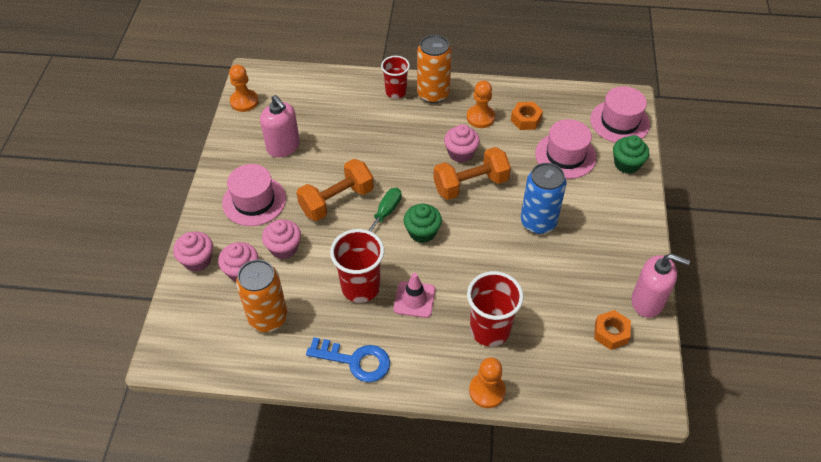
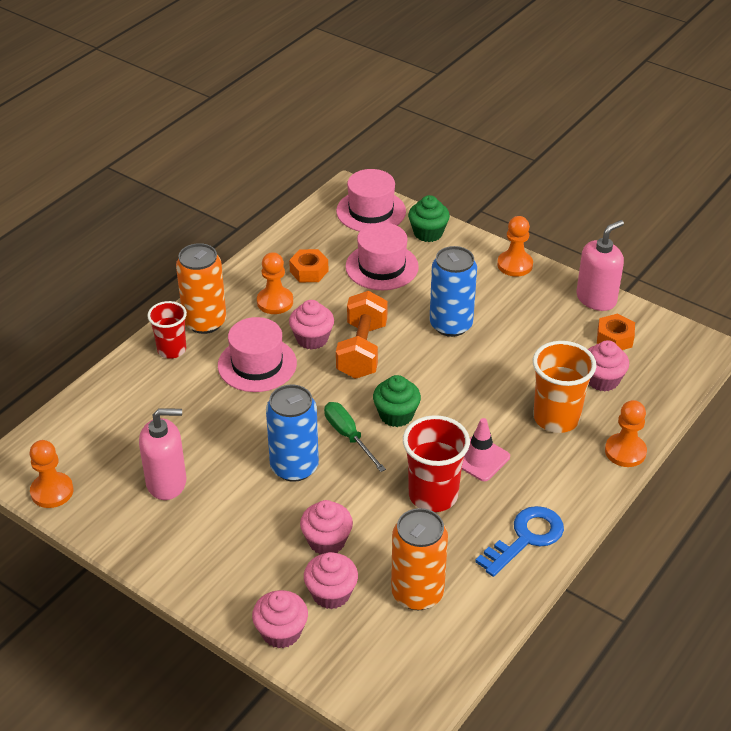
camera: 60 degrees left, 10 degrees down
pink hat [222,164,286,226] -> pink hat moved to [218,317,297,392]
orange dumbbell [296,159,374,221] -> blue can [266,385,319,482]
red cup [467,271,524,346] -> orange cup [533,341,596,433]
none -> orange pawn [497,216,533,277]
none -> pink cupcake [588,340,629,392]

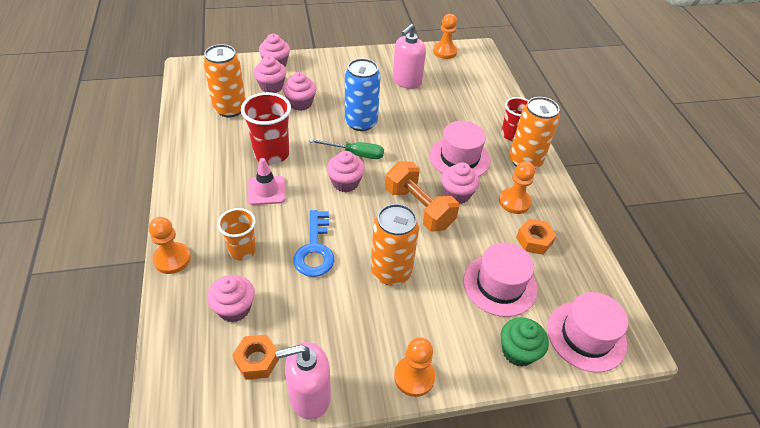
camera: 130 degrees right, 5 degrees up
green cupcake [373,375,421,427] -> pink cupcake [327,151,365,192]
blue can [430,246,477,337] -> orange can [371,204,419,286]
blue key [475,506,564,577] -> blue key moved to [294,210,334,277]
orange cup [533,341,596,433] -> orange cup [217,208,256,261], size x0.66
pink soap dispenser [576,220,624,311] -> pink soap dispenser turned 75 degrees clockwise [276,342,331,420]

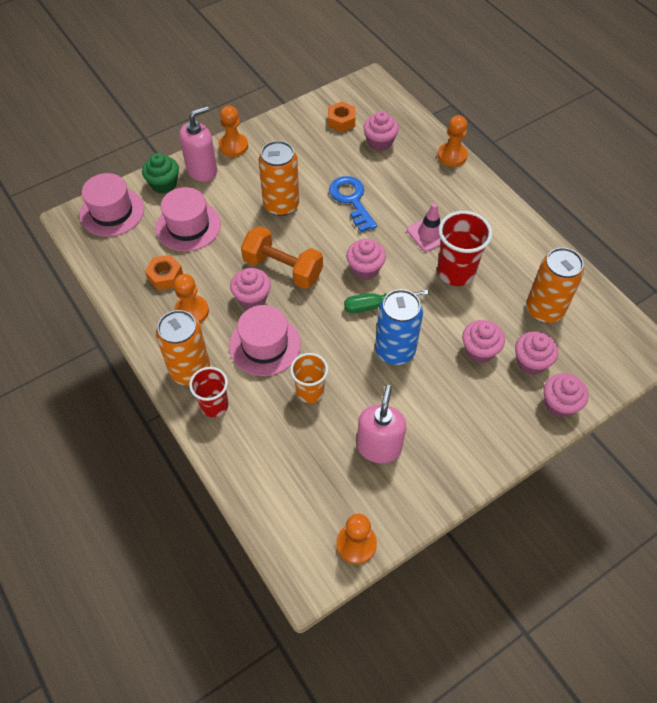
camera: 160 degrees right, 10 degrees up
orange cup [217,208,256,261] -> orange cup moved to [290,353,328,403]
pink soap dispenser [276,342,331,420] -> pink soap dispenser moved to [179,106,217,182]

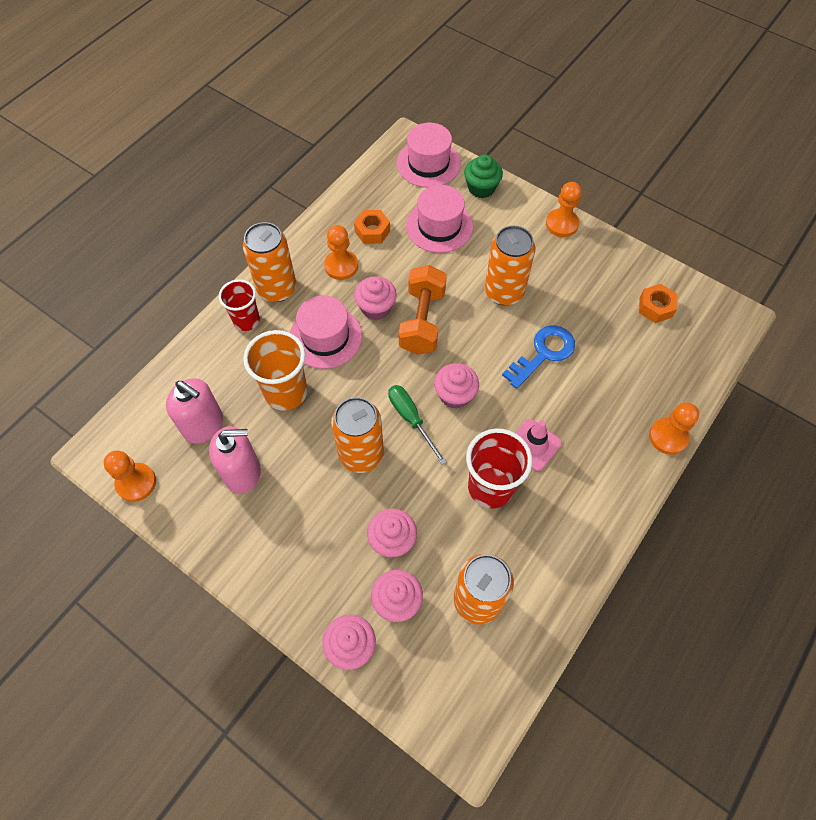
camera: 70 degrees right, 5 degrees up
pink soap dispenser [179,106,217,182] -> pink soap dispenser moved to [166,378,223,444]
orange cup [290,353,328,403] -> orange cup [243,330,307,411], size x1.52
pink cupcake [363,111,399,151] -> none
blue can [375,289,423,365] -> orange can [331,397,384,473]

